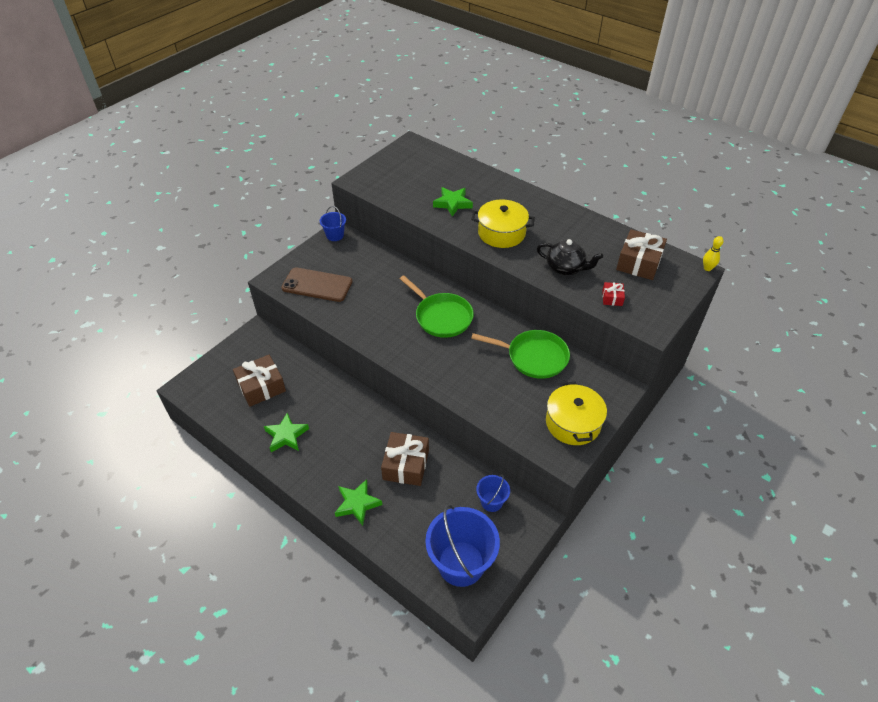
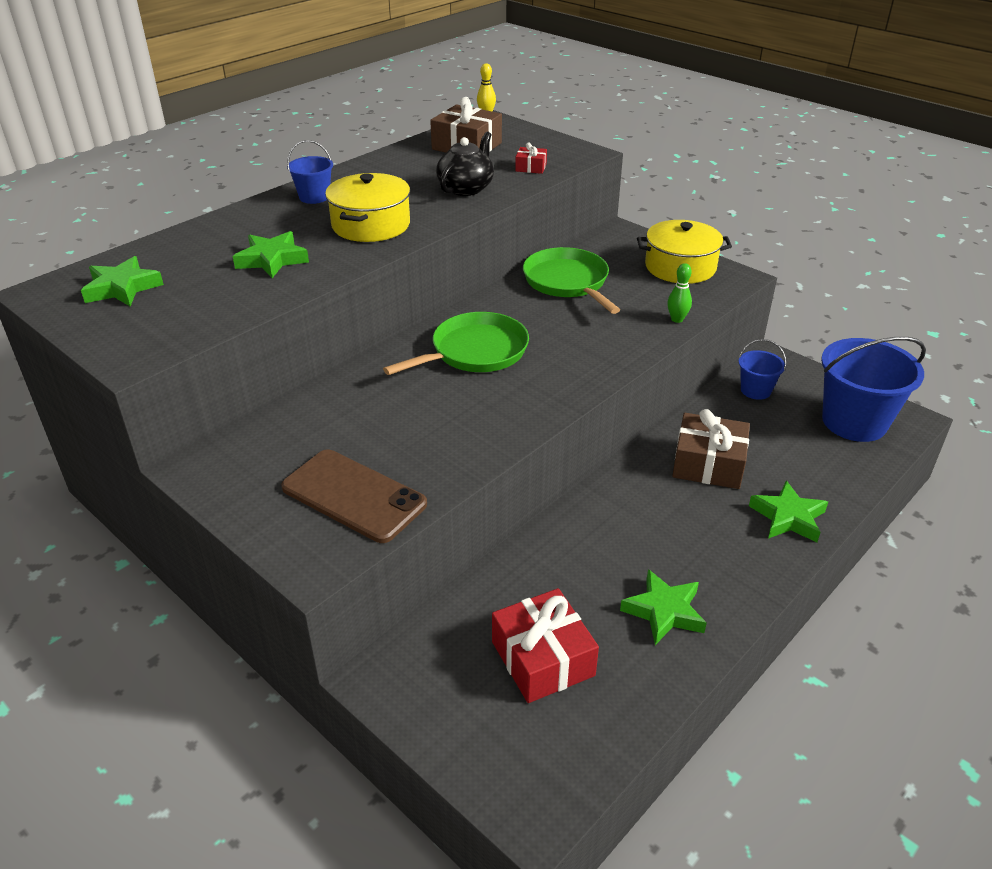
camera: 85 degrees left, 10 degrees down
brown gift [233,355,286,407] -> red gift [492,588,599,703]
brown phone [281,267,353,302] -> brown phone turned 75 degrees counterclockwise [281,449,427,543]
blue bucket [320,206,346,241] -> blue bucket moved to [287,140,333,204]
green pan [471,330,570,379] -> green pan turned 45 degrees counterclockwise [523,247,620,314]
none -> green star [81,256,164,306]
none -> green bowling pin [667,263,692,323]

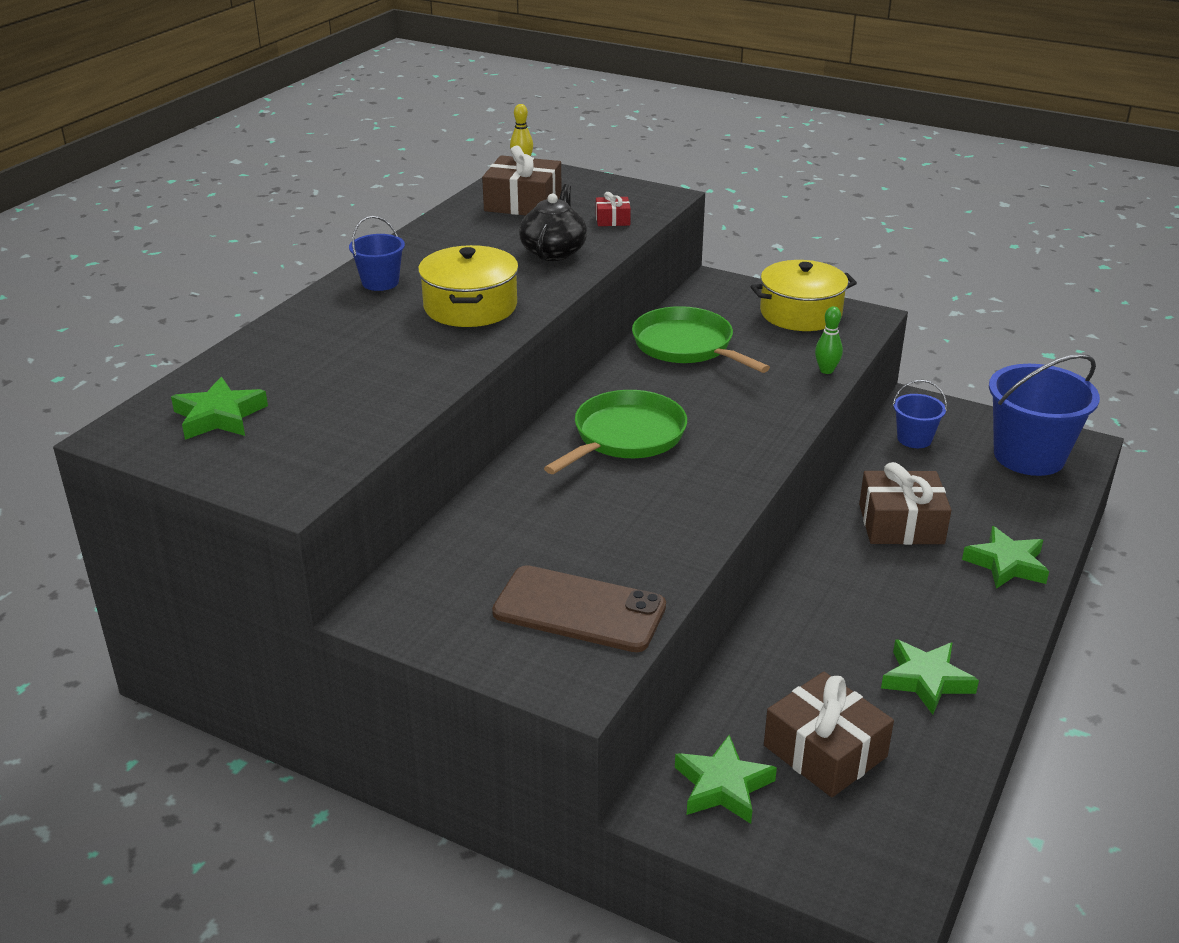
camera: 15 degrees left, 5 degrees down
green star [233,231,309,278] -> green star moved to [675,735,777,824]
red gift [492,588,599,703] -> brown gift [764,672,894,797]

